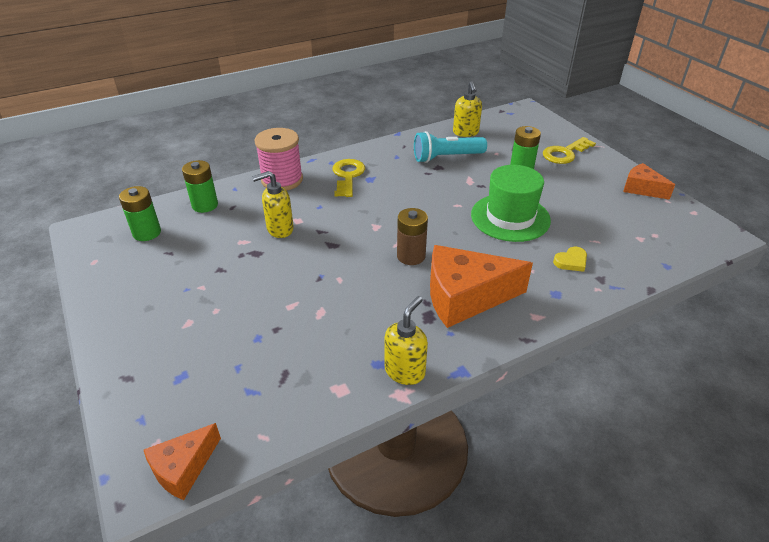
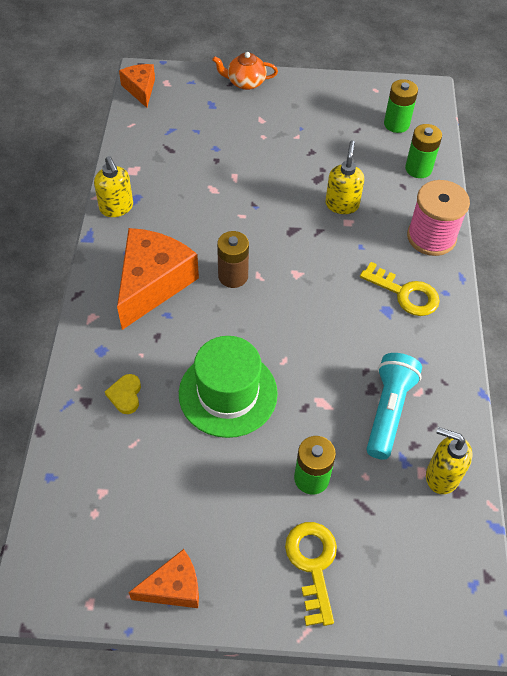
camera: 120 degrees right, 15 degrees up
none -> orange teapot [212,52,278,90]

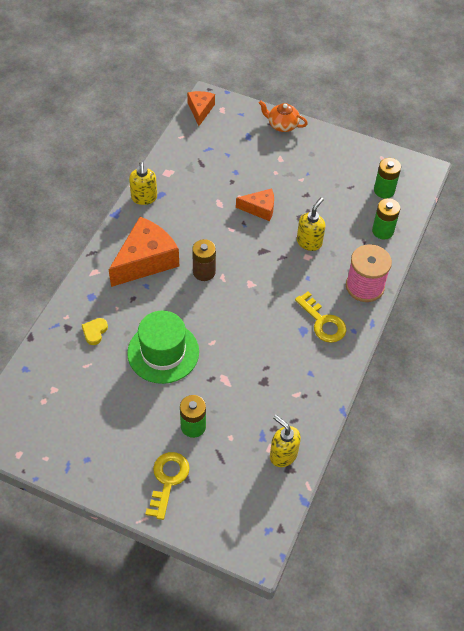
camera: 20 degrees right, 0 degrees up
orange cheese [128,549,199,608] -> orange cheese moved to [236,188,274,221]
turquoise flashlight [367,353,422,460] -> none

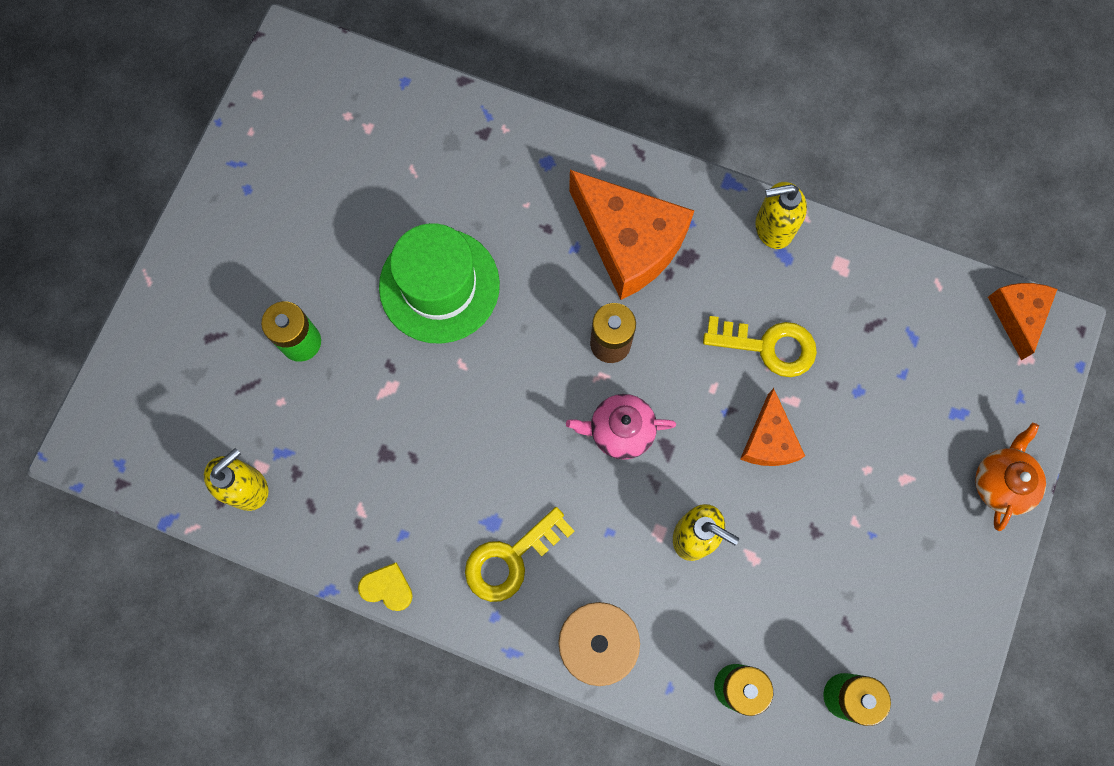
camera: 90 degrees right, 20 degrees up
yellow heart [82,318,108,345] -> yellow heart moved to [358,562,413,611]
yellow key [145,452,190,520] -> yellow key moved to [703,316,817,377]
orange cheese [187,91,215,126] -> orange cheese turned 90 degrees counterclockwise [988,283,1057,360]
none -> pink teapot [566,394,676,460]

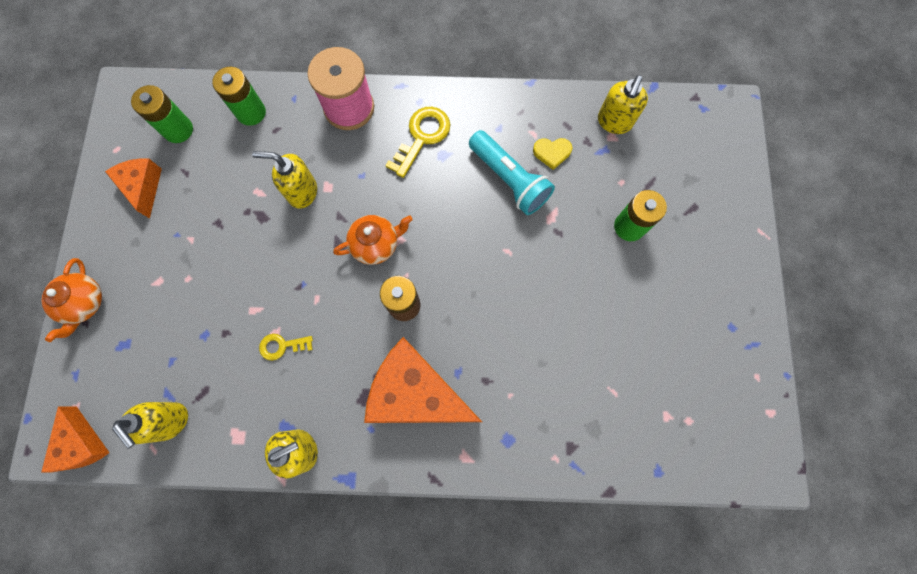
camera: 160 degrees right, 0 degrees up
yellow heart [358,562,413,611] -> yellow heart moved to [533,138,572,170]
green hat [379,223,500,344] -> none
pink teapot [566,394,676,460] -> orange teapot [333,215,413,265]
yellow key [703,316,817,377] -> yellow key [259,334,313,361], size x0.58
orange cheese [740,388,805,466] -> orange cheese moved to [105,158,162,219]
none -> yellow soap dispenser [112,402,188,449]
none -> turquoise flashlight [469,130,555,215]

